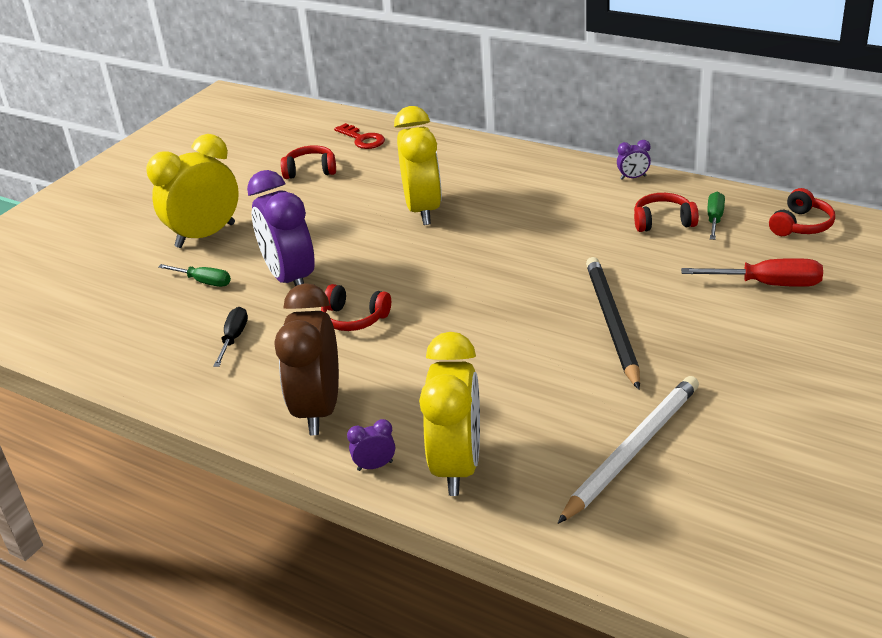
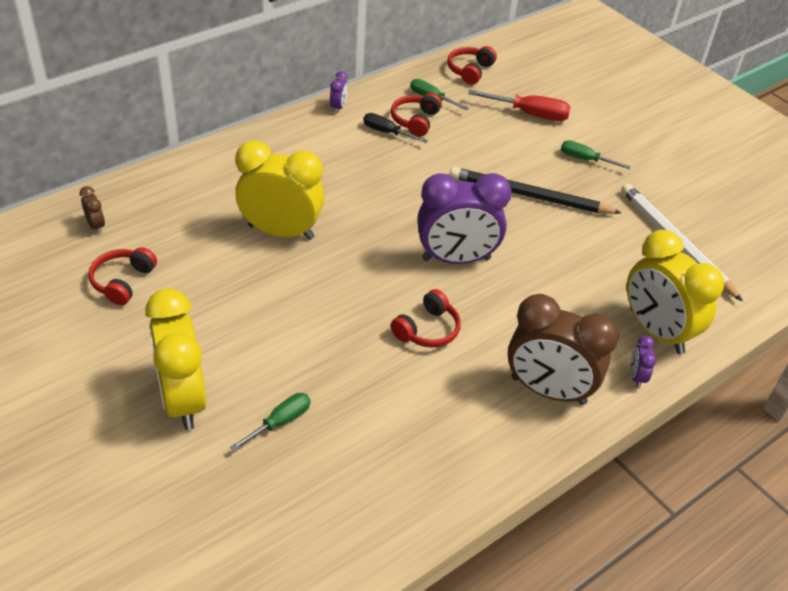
camera: 75 degrees left, 10 degrees up
black screwdriver [213,307,248,367] -> black screwdriver moved to [363,113,428,143]
purple clock [247,170,315,286] -> purple clock moved to [417,173,511,264]
red key [334,123,385,149] -> brown clock [80,186,105,234]
yellow clock [419,332,480,496] -> yellow clock turned 150 degrees counterclockwise [627,230,724,354]
red screwdriver [681,258,823,287] -> red screwdriver turned 75 degrees clockwise [468,90,571,121]
red headphones [769,188,835,236] -> red headphones turned 120 degrees counterclockwise [447,46,497,85]
none -> green screwdriver [561,140,631,169]

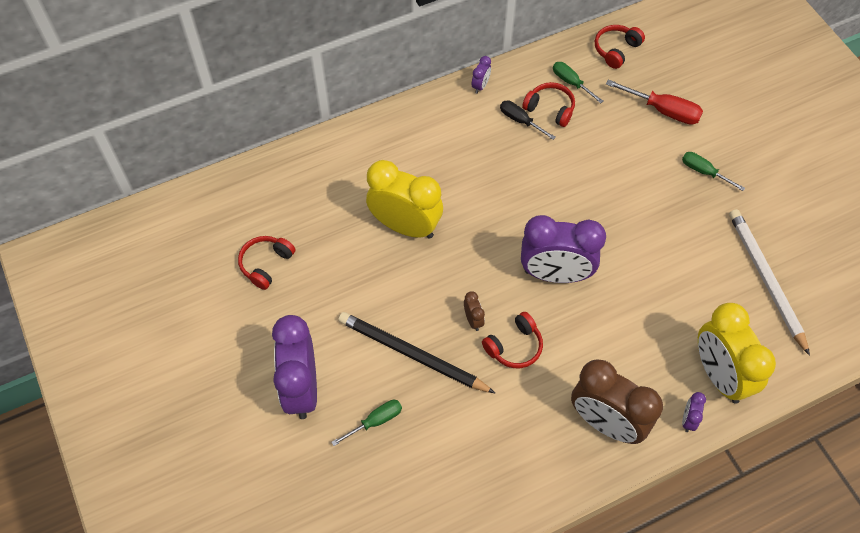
camera: 15 degrees right, 15 degrees up
brown clock [80,186,105,234] -> brown clock moved to [464,291,485,331]
yellow clock [145,288,207,430] -> purple clock [272,315,317,419]
red headphones [391,93,442,137] -> red headphones turned 90 degrees clockwise [522,82,575,127]
black pencil [450,167,621,214] -> black pencil moved to [338,312,495,393]

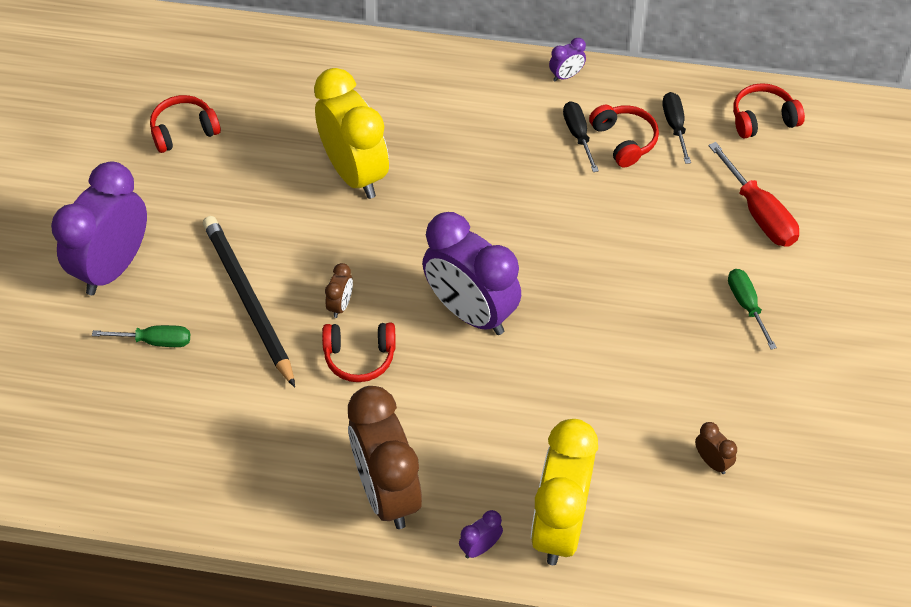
camera: 35 degrees right, 5 degrees down
green screwdriver [553,62,603,103] -> black screwdriver [662,92,691,164]
white pencil [729,209,810,356] -> brown clock [695,422,737,474]

